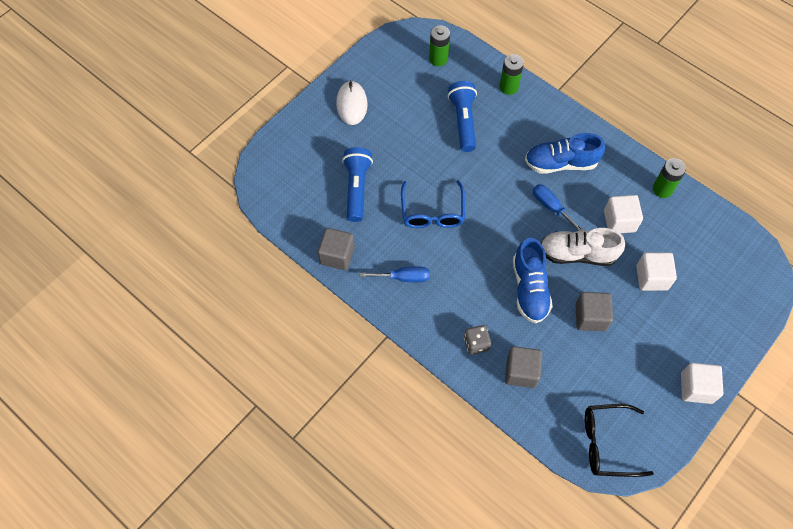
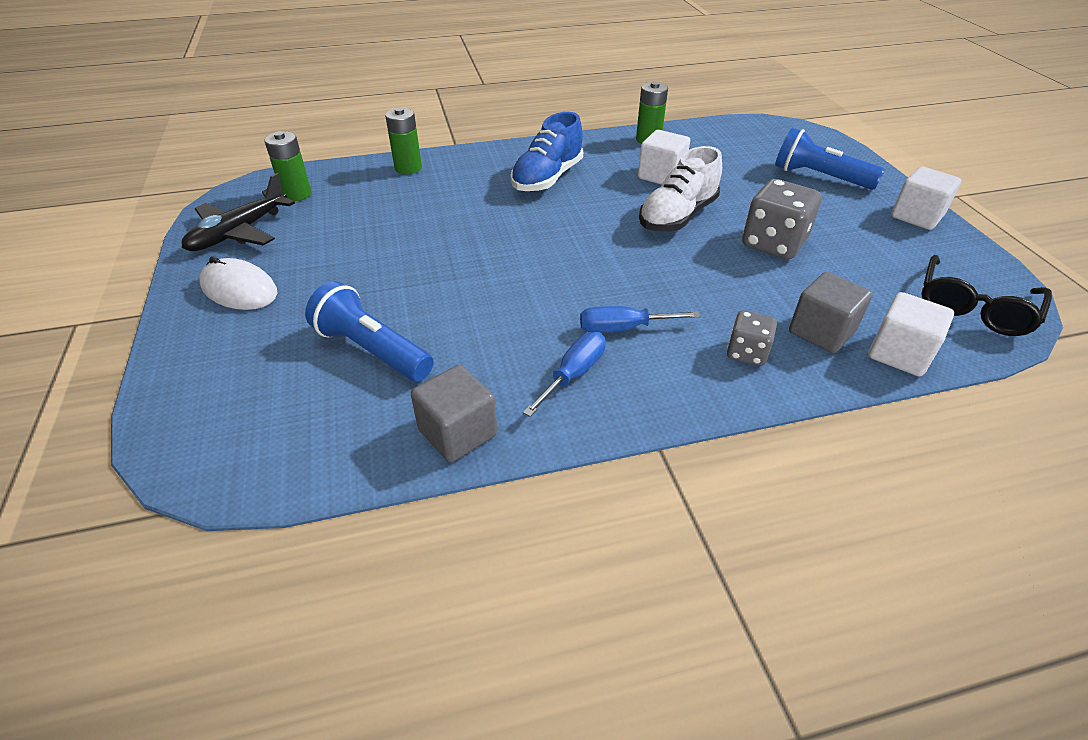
camera: 55 degrees left, 20 degrees down
blue glasses [401,180,465,228] -> none
blue flashlight [448,81,477,152] -> blue flashlight moved to [775,128,885,190]
blue shoe [513,238,553,323] -> none
blue screwdriver [533,184,584,231] -> blue screwdriver moved to [580,306,700,333]
grey cube [576,292,613,331] -> grey dice [742,179,821,259]
white cube [636,253,677,291] -> white cube moved to [868,292,954,376]
none -> black plane [182,173,295,251]

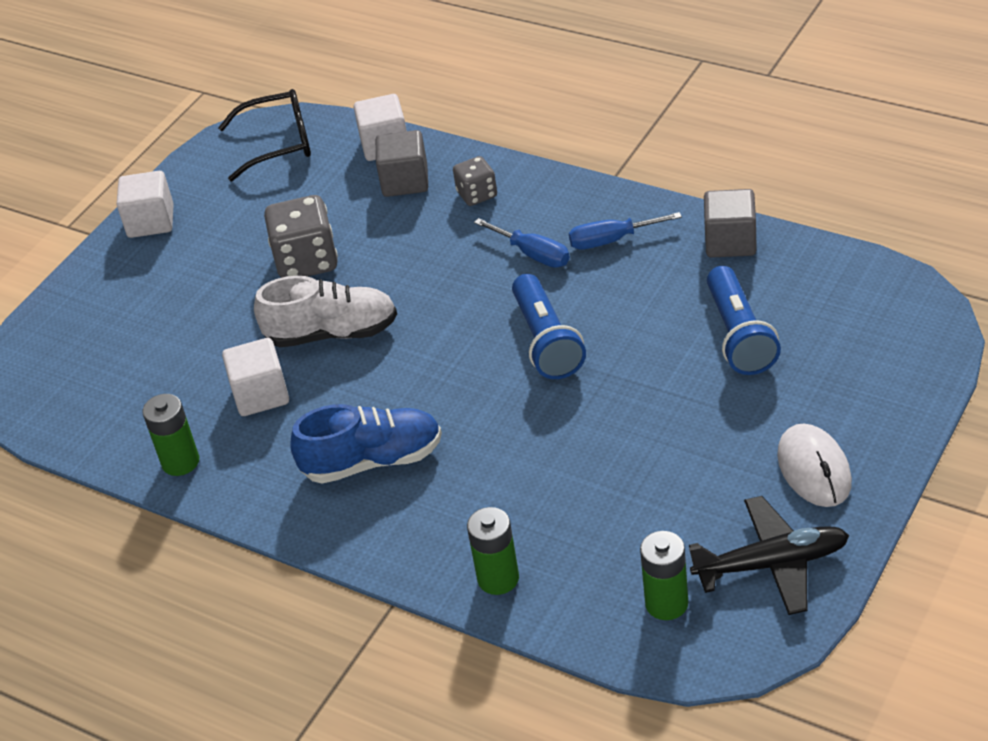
camera: 130 degrees left, 0 degrees up
blue flashlight [775,128,885,190] -> blue flashlight moved to [512,274,586,379]

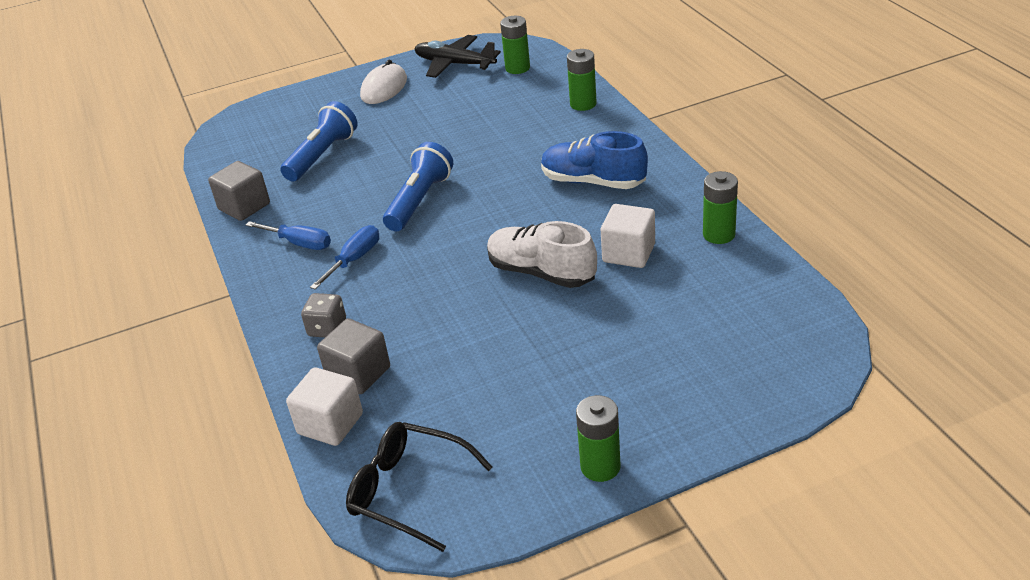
camera: 145 degrees left, 5 degrees down
white cube [117,171,174,238] -> green battery [576,395,621,482]
grey dice [264,195,338,278] -> none
blue screwdriver [474,218,570,268] -> blue screwdriver turned 45 degrees clockwise [310,225,379,289]

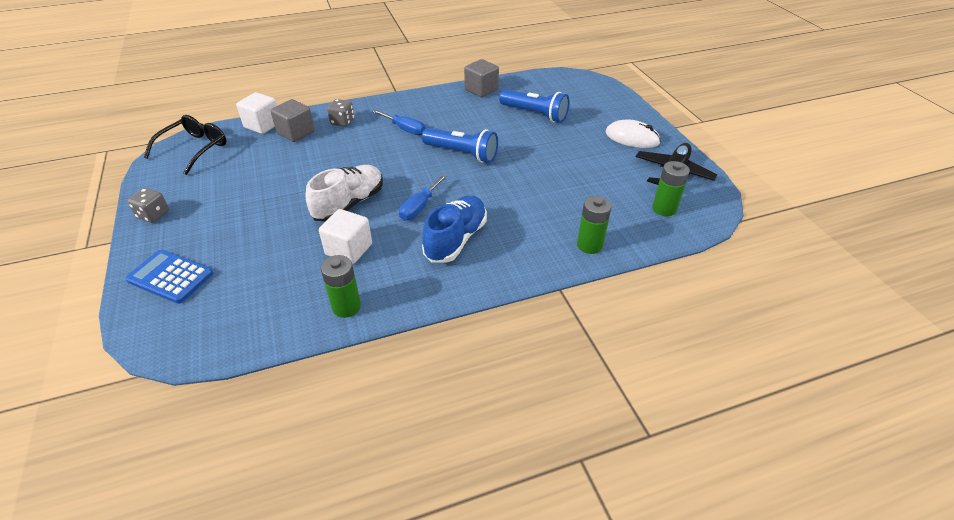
camera: 90 degrees right, 5 degrees up
blue screwdriver [246,221,331,250] -> blue screwdriver moved to [399,174,447,221]
green battery [576,395,621,482] -> grey dice [127,188,169,223]
none -> blue calculator [125,250,213,304]

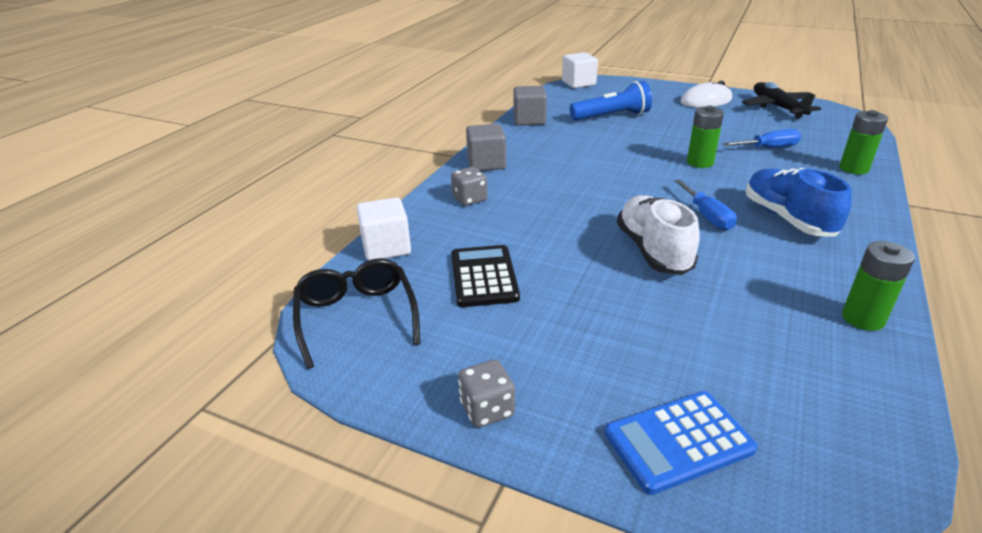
camera: 45 degrees left, 10 degrees down
grey cube [271,99,315,142] -> grey cube moved to [466,124,506,171]
white cube [319,209,372,264] -> white cube moved to [562,52,598,88]
blue screwdriver [372,110,426,135] -> blue screwdriver moved to [722,129,801,148]
blue flashlight [422,128,498,163] -> none
green battery [652,161,690,216] -> green battery moved to [687,106,724,168]
none -> black calculator [451,245,520,307]

